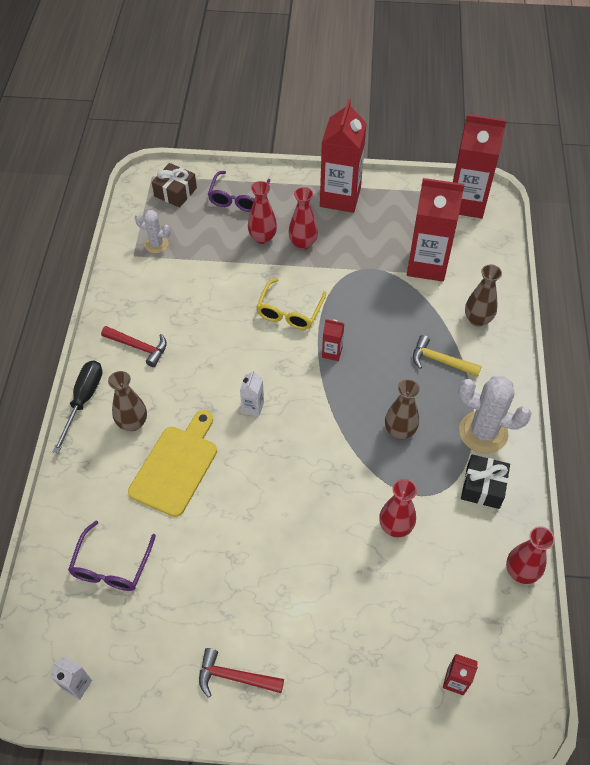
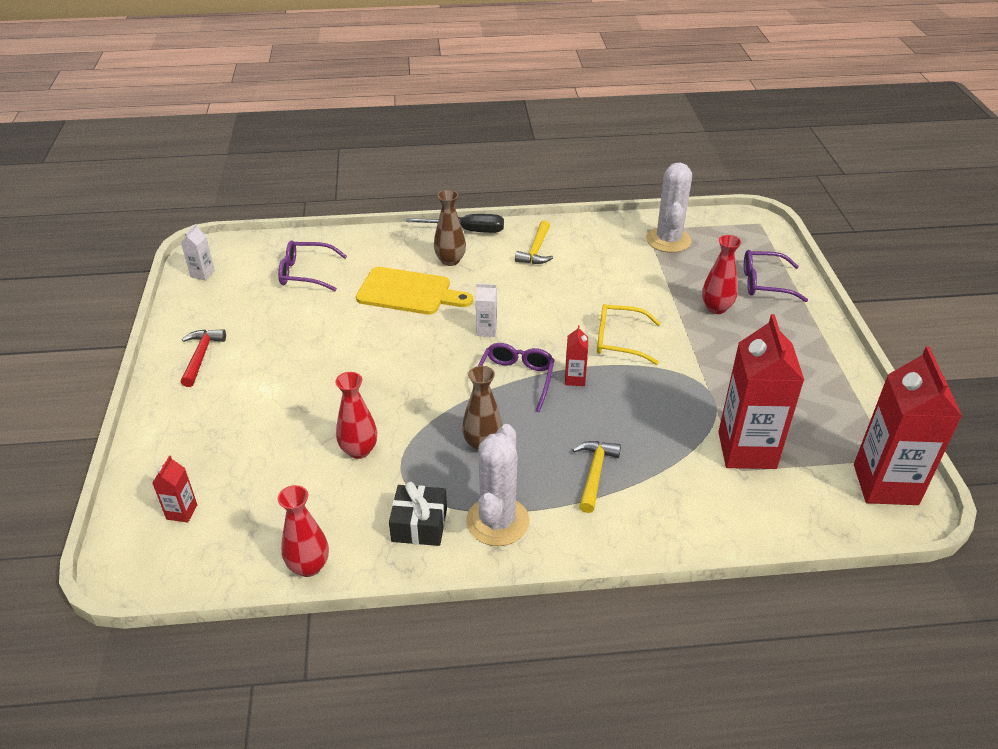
camera: 80 degrees right, 15 degrees down
red hammer [101,326,167,367] -> yellow hammer [515,220,553,264]
white cactus [134,210,171,253] -> white cactus [646,162,692,253], size x1.75
brown gift [152,163,197,208] -> none
red vase [288,187,318,250] -> none
red carton [320,99,367,213] -> none
brown vase [465,264,502,327] -> none
none -> purple glasses [473,343,554,412]

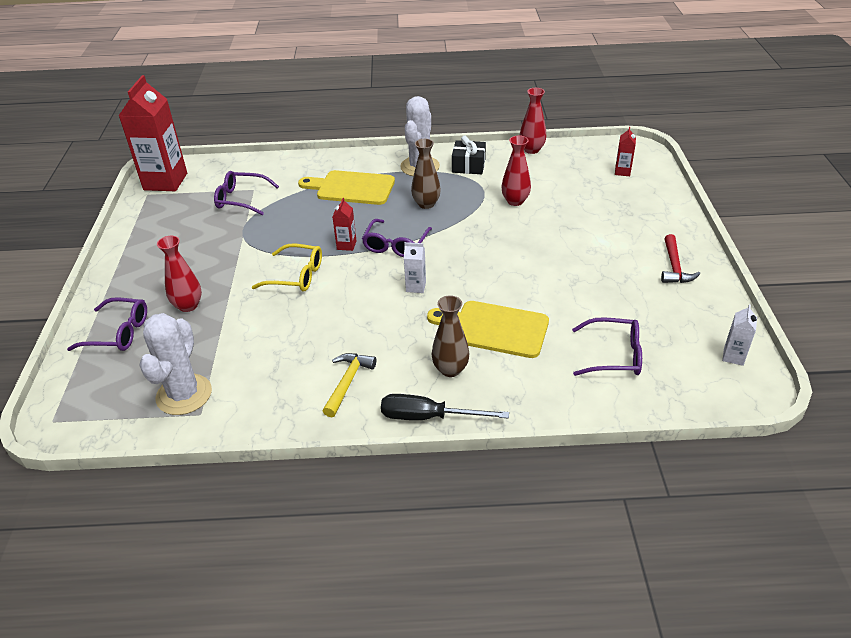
camera: 175 degrees left, 0 degrees up
yellow hammer [573,441,621,513] -> yellow cutting board [298,170,395,205]
red carton [718,314,804,469] -> purple glasses [214,171,279,215]

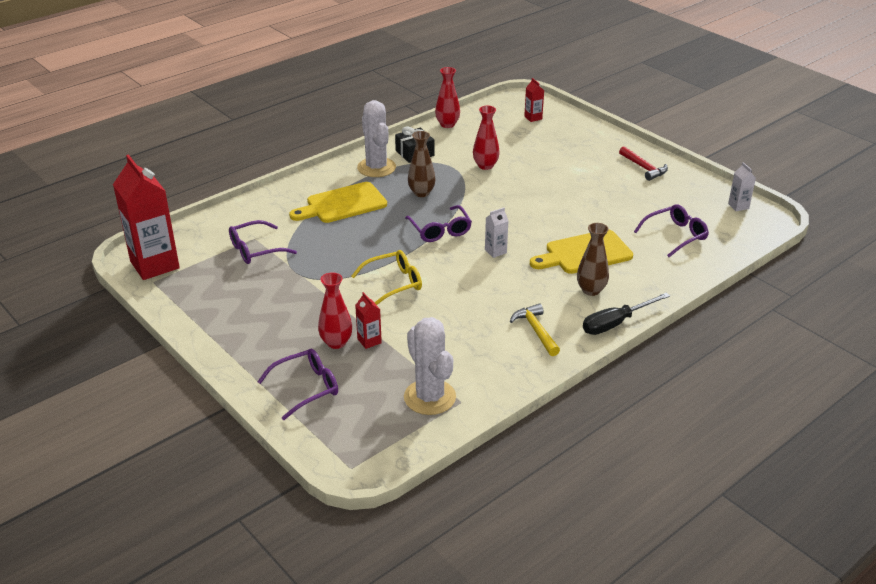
camera: 40 degrees left, 5 degrees down
red carton [332,198,356,251] -> red carton moved to [355,292,382,349]

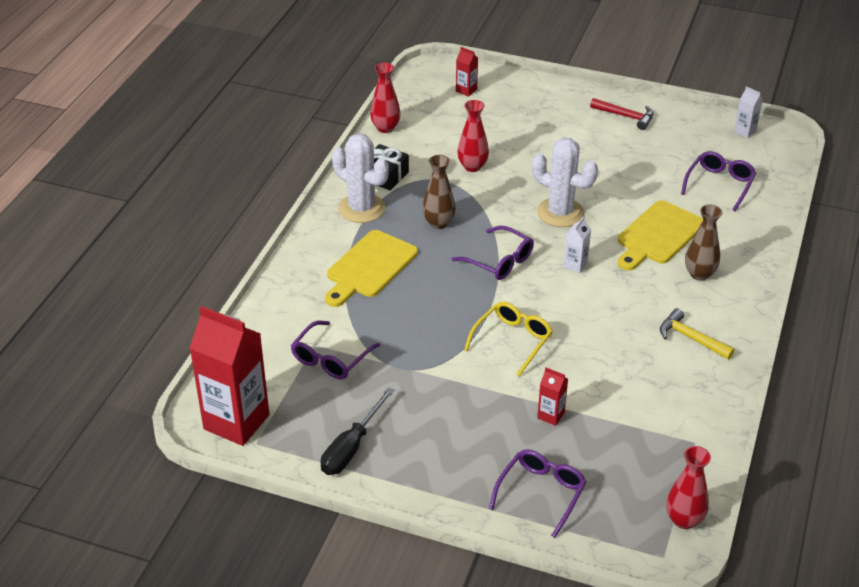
camera: 30 degrees left, 5 degrees up
red vase [318,272,352,349] -> red vase moved to [666,446,711,529]
white cactus [404,317,456,415] -> white cactus moved to [532,138,598,227]
black screwdriver [583,293,670,335] -> black screwdriver moved to [321,387,394,475]

